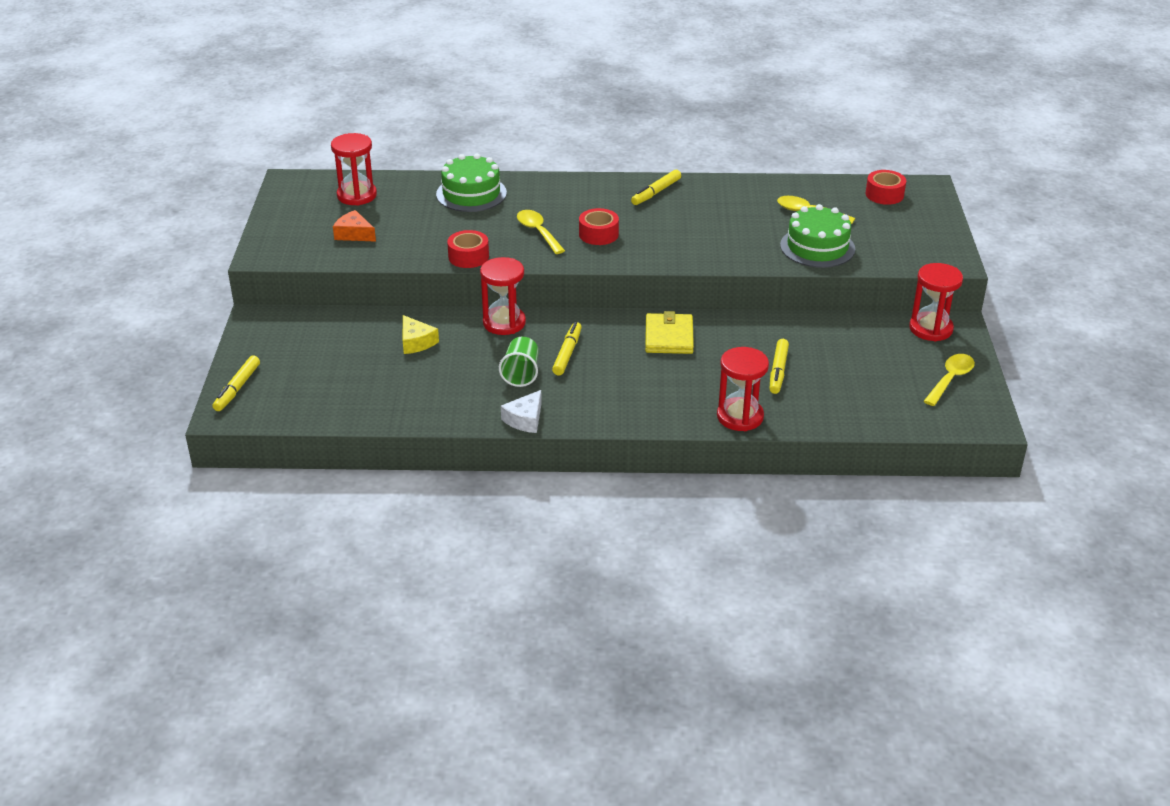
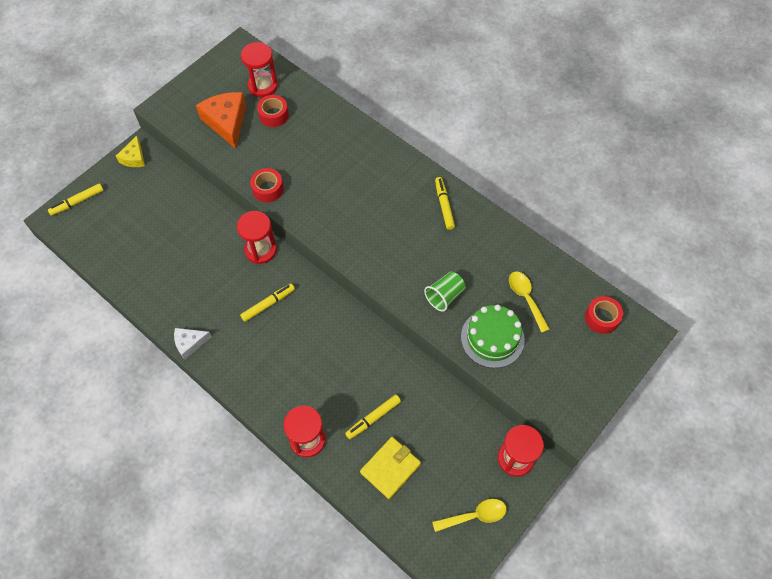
camera: 40 degrees right, 25 degrees up
orange cheese [333,210,376,242] -> orange cheese [196,92,246,149], size x1.74
yellow cheese [403,315,439,354] -> yellow cheese moved to [116,136,145,167]
green cake [436,153,507,212] -> none
green cup [499,337,539,387] -> green cup moved to [424,272,465,312]
yellow spoon [517,210,565,254] -> none
red tape [579,208,619,245] -> red tape moved to [257,95,289,127]
yellow marker [631,170,681,205] -> yellow marker turned 90 degrees clockwise [435,177,455,230]
yellow wallet [645,311,694,354] -> yellow wallet moved to [360,437,421,499]

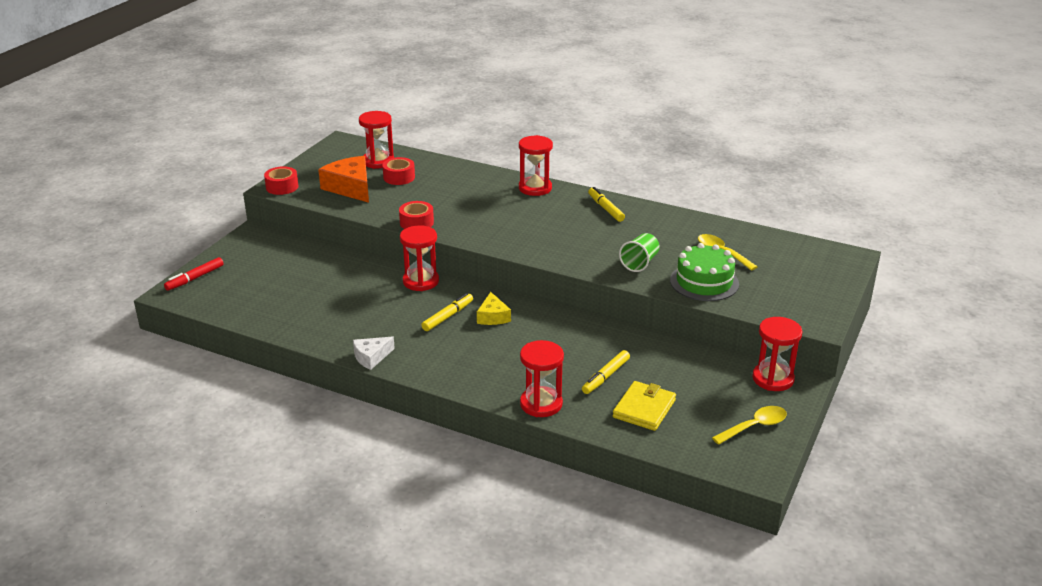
camera: 15 degrees left, 30 degrees down
yellow marker [48,183,104,216] -> red marker [164,257,224,291]
yellow cheese [116,136,145,167] -> yellow cheese moved to [477,292,511,325]
red tape [585,296,623,334] -> red tape moved to [264,166,298,195]
none -> red hourglass [519,135,553,196]

